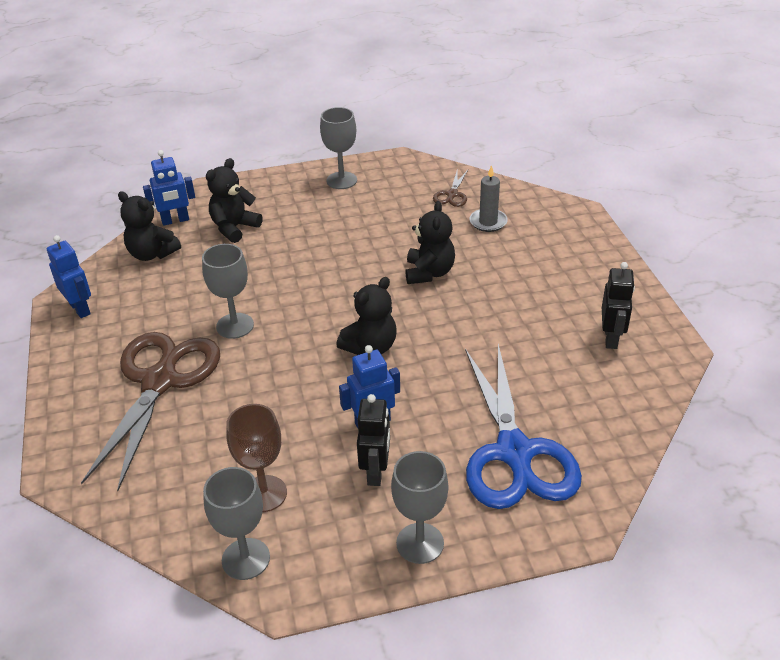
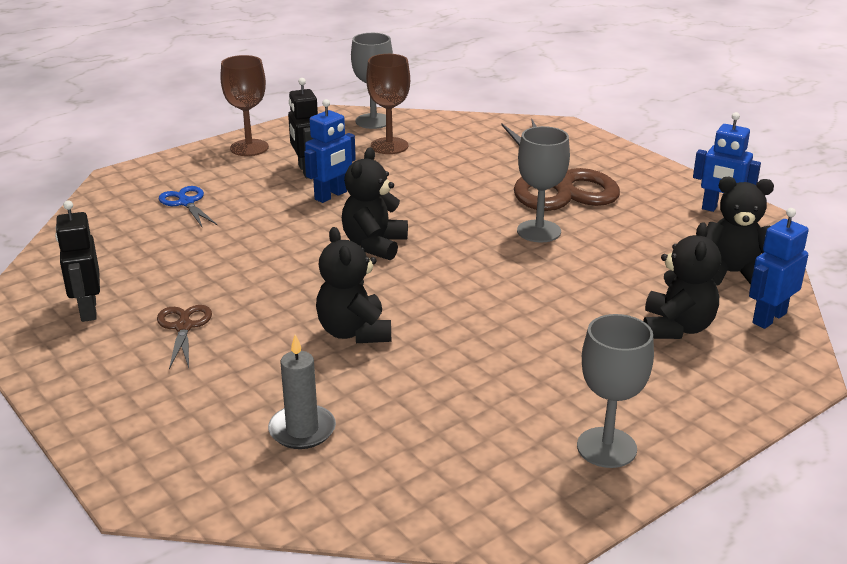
camera: 155 degrees right, 10 degrees down
grey goblet [391,451,448,564] -> brown goblet [221,55,269,156]
brown scissors [433,170,468,207] -> brown scissors moved to [157,305,212,369]
blue scissors [465,344,582,509] -> blue scissors [159,186,217,228], size x0.42

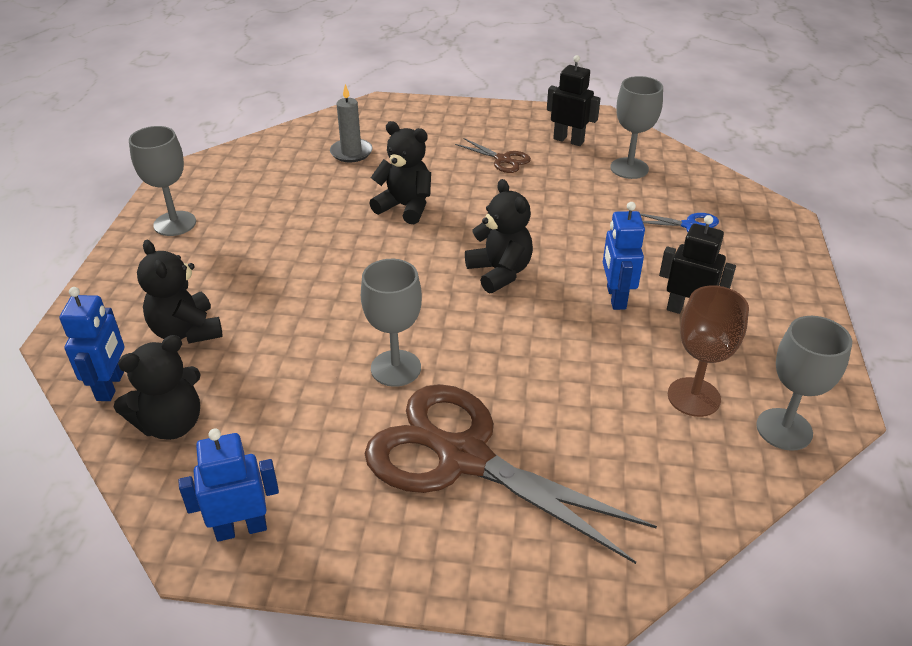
camera: 135 degrees right, 10 degrees up
brown goblet [221,55,269,156] -> none
none -> grey goblet [610,76,663,179]

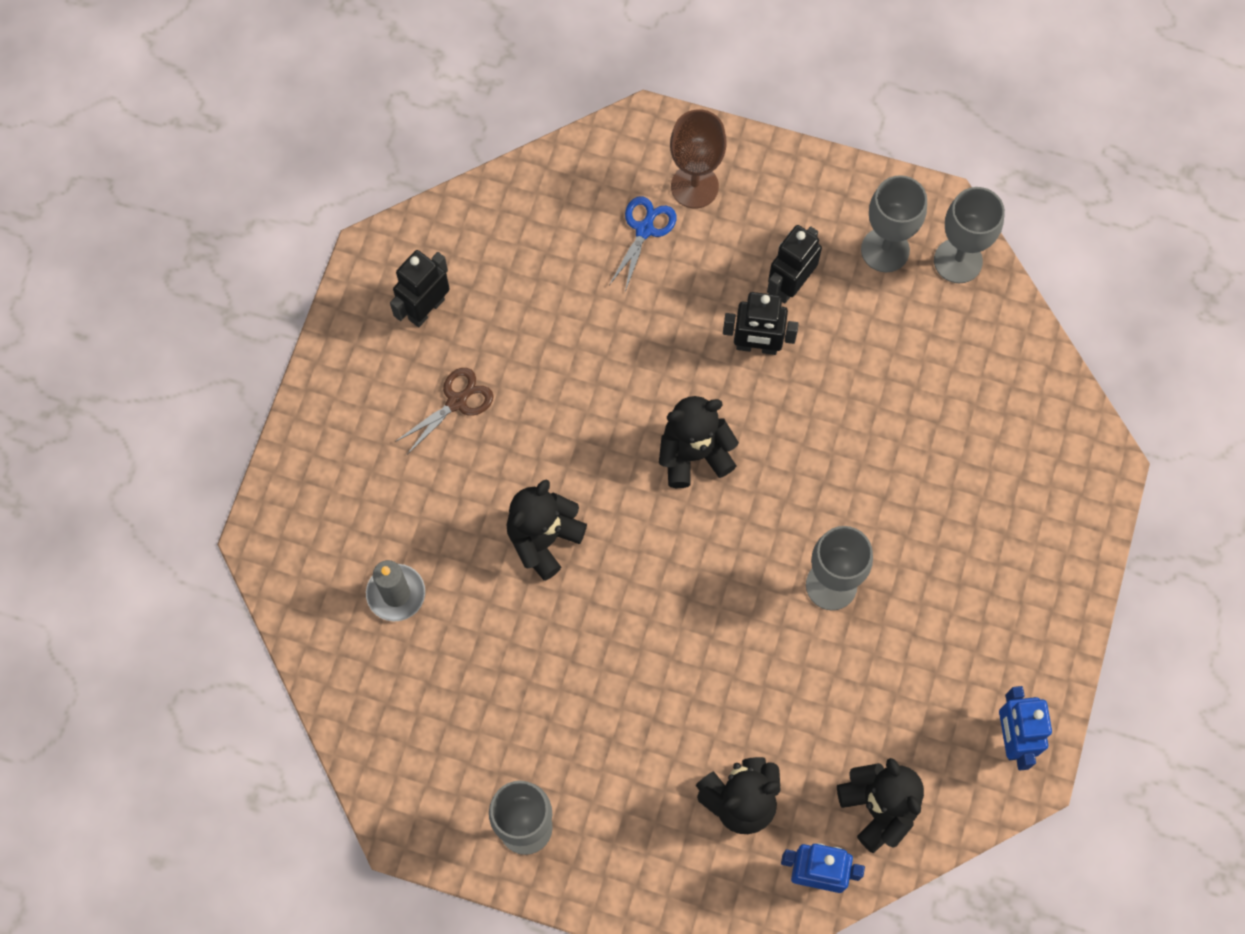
camera: 80 degrees left, 30 degrees up
brown scissors [364,384,657,564] -> none
blue robot [603,202,645,310] -> black robot [723,292,799,355]
grey goblet [610,76,663,179] -> grey goblet moved to [861,175,927,272]
brown goblet [668,285,749,417] -> brown goblet moved to [670,109,726,208]

